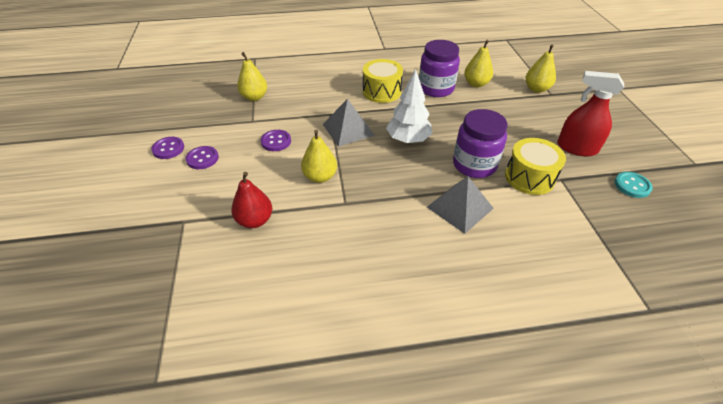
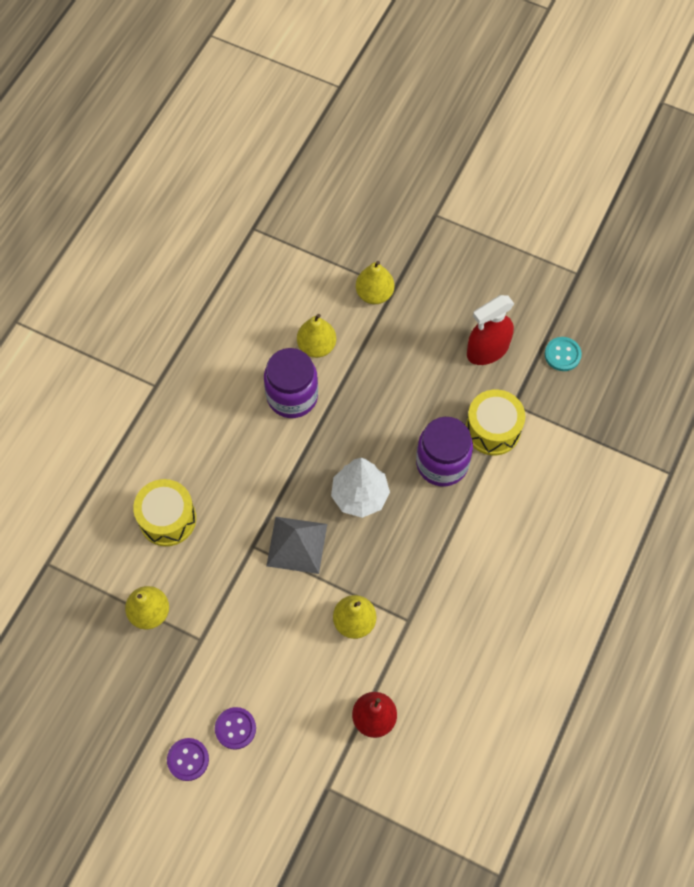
camera: 55 degrees left, 20 degrees up
purple button [261,130,291,151] -> none
yellow drum [363,59,403,103] -> yellow drum moved to [133,479,196,546]
grey pyramid [427,177,494,234] -> none

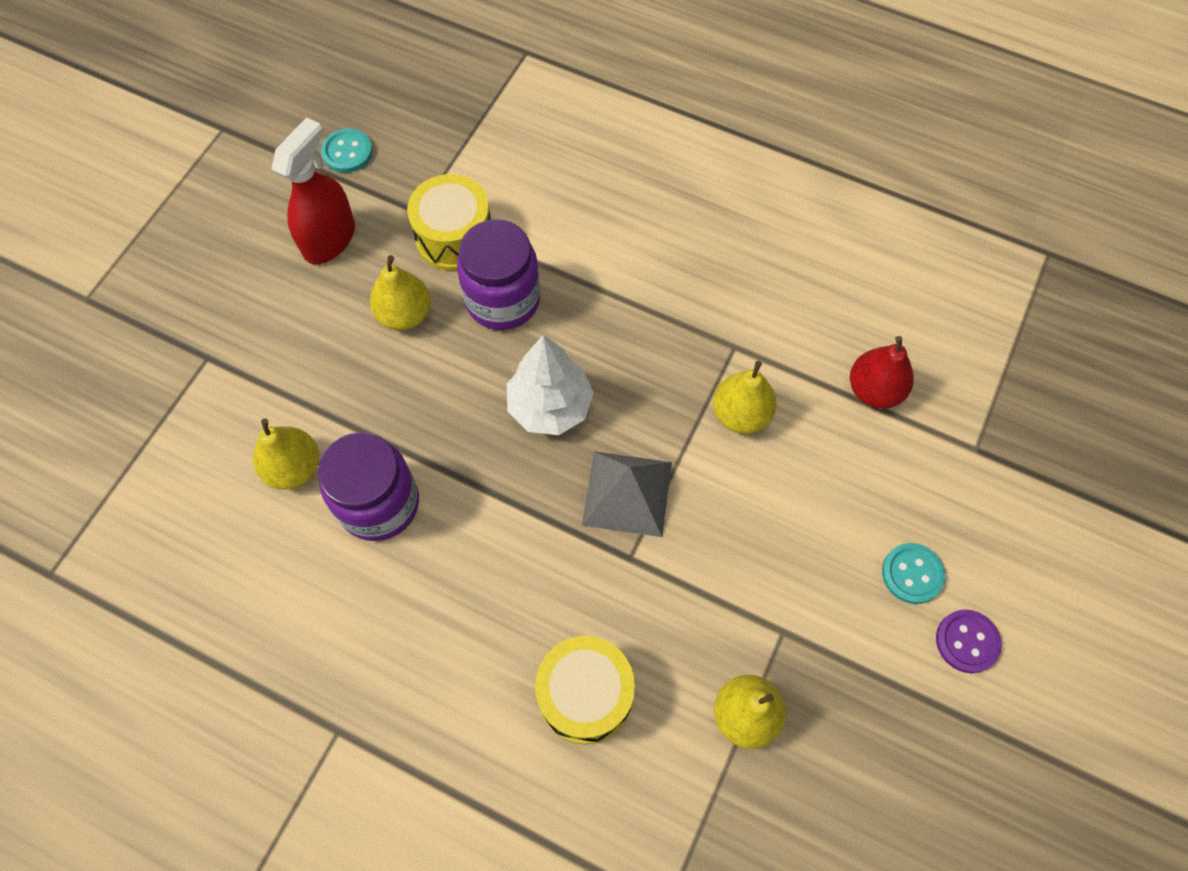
camera: 90 degrees left, 0 degrees up
purple button [215,707,256,750] -> turquoise button [882,543,945,604]
yellow pear [356,261,394,304] -> yellow pear moved to [370,255,431,331]
red spray bottle [467,295,514,365] -> red spray bottle turned 120 degrees counterclockwise [271,117,355,264]

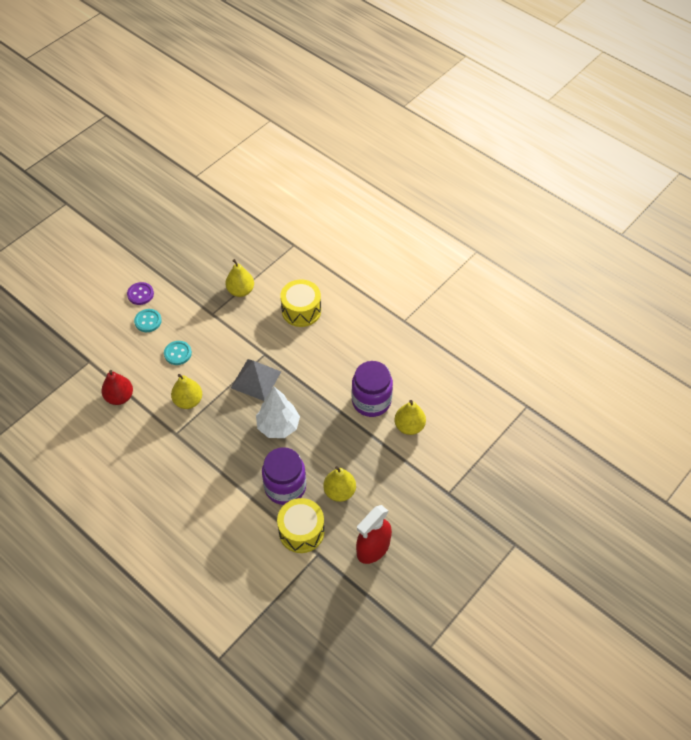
camera: 165 degrees left, 10 degrees down
turquoise button [321,128,373,173] -> turquoise button moved to [164,341,192,365]

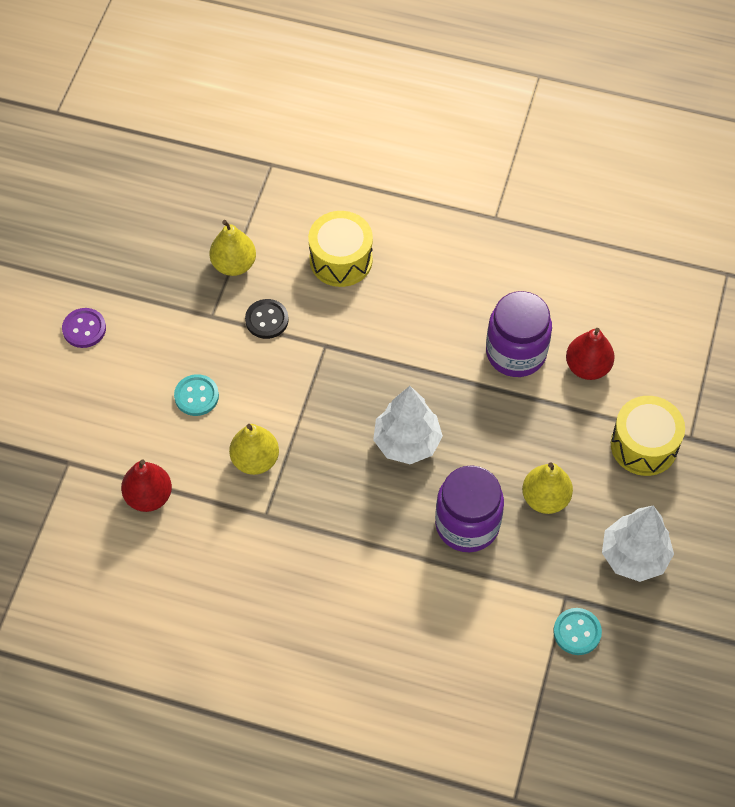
camera: 25 degrees left, 5 degrees up
turquoise button [134,309,162,332] -> turquoise button moved to [553,608,602,655]
grey pyramid [231,359,281,401] -> none
yellow drum [277,498,325,553] -> yellow drum moved to [611,396,685,476]
red spray bottle [356,505,392,564] -> white tree [602,506,674,582]
yellow pear [394,400,426,435] -> red pear [566,328,615,380]
none -> black button [245,299,289,339]

